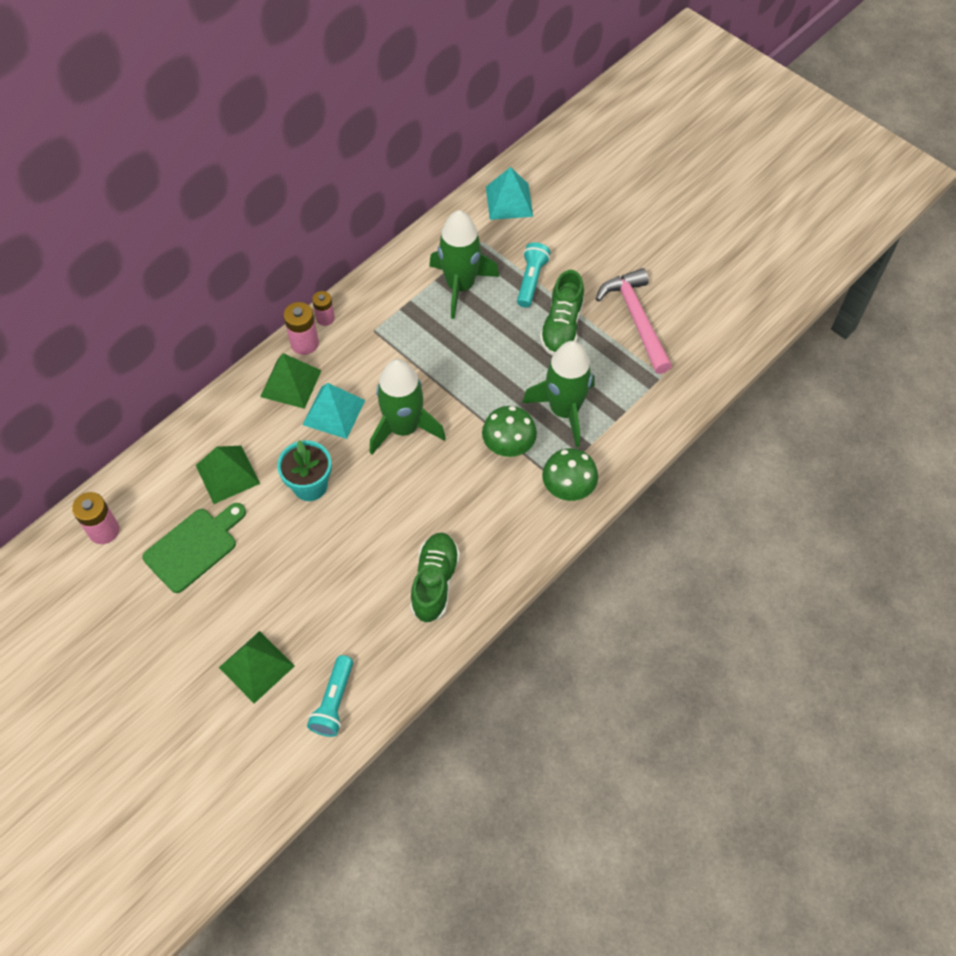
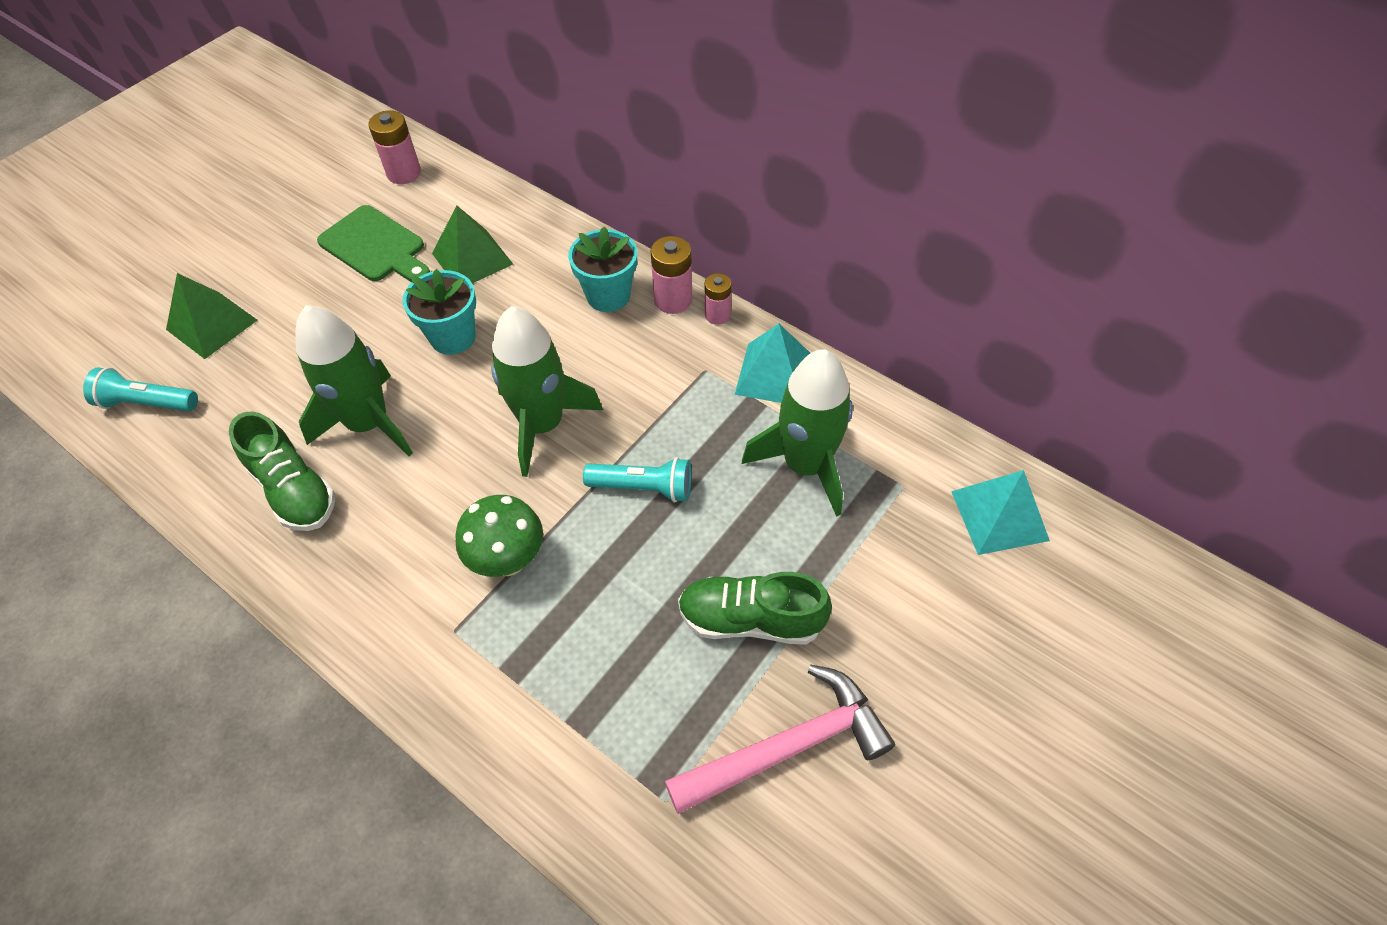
camera: 85 degrees right, 5 degrees down
green pyramid [260,353,322,409] -> turquoise flower pot [568,227,637,312]
turquoise pyramid [302,383,365,439] -> turquoise pyramid moved to [735,324,810,403]
green shoe [410,533,460,623] -> green shoe turned 45 degrees clockwise [229,411,336,531]
turquoise flashlight [517,242,551,308] -> turquoise flashlight moved to [583,457,691,503]
green rocket [522,341,595,447] -> green rocket moved to [295,305,413,456]
green mushroom [542,448,598,501] -> none

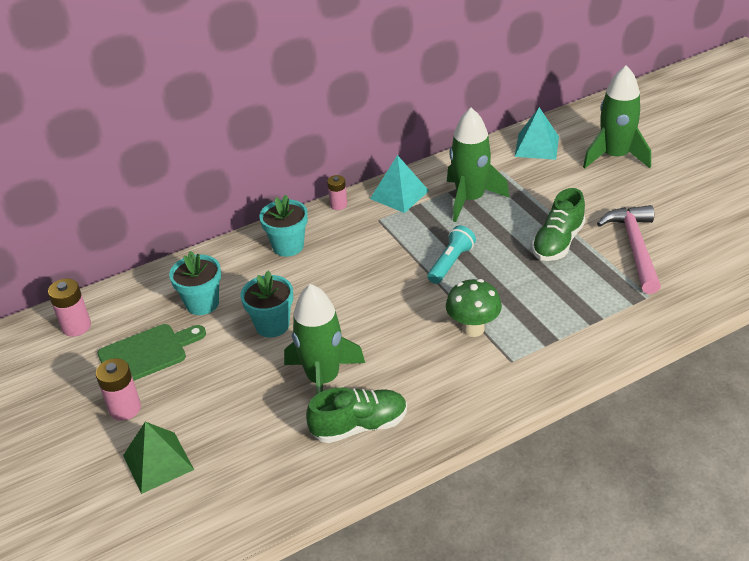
camera: 65 degrees left, 15 degrees down
turquoise flashlight [83,367,198,412] -> none
green pyramid [432,205,513,283] -> turquoise flower pot [169,251,221,315]
green rocket [491,306,603,477] -> green rocket moved to [583,65,651,168]
pink battery [651,236,692,314] -> pink battery moved to [96,358,141,421]

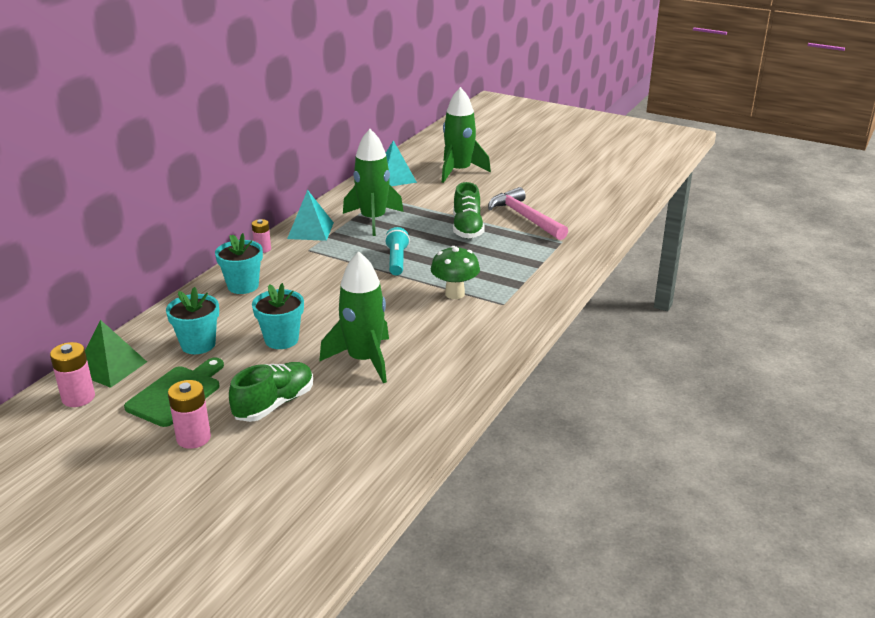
camera: 35 degrees left, 10 degrees down
green pyramid [123,422,194,494] -> green pyramid moved to [85,320,147,388]
green shoe [306,387,407,443] -> green shoe moved to [229,362,313,422]

